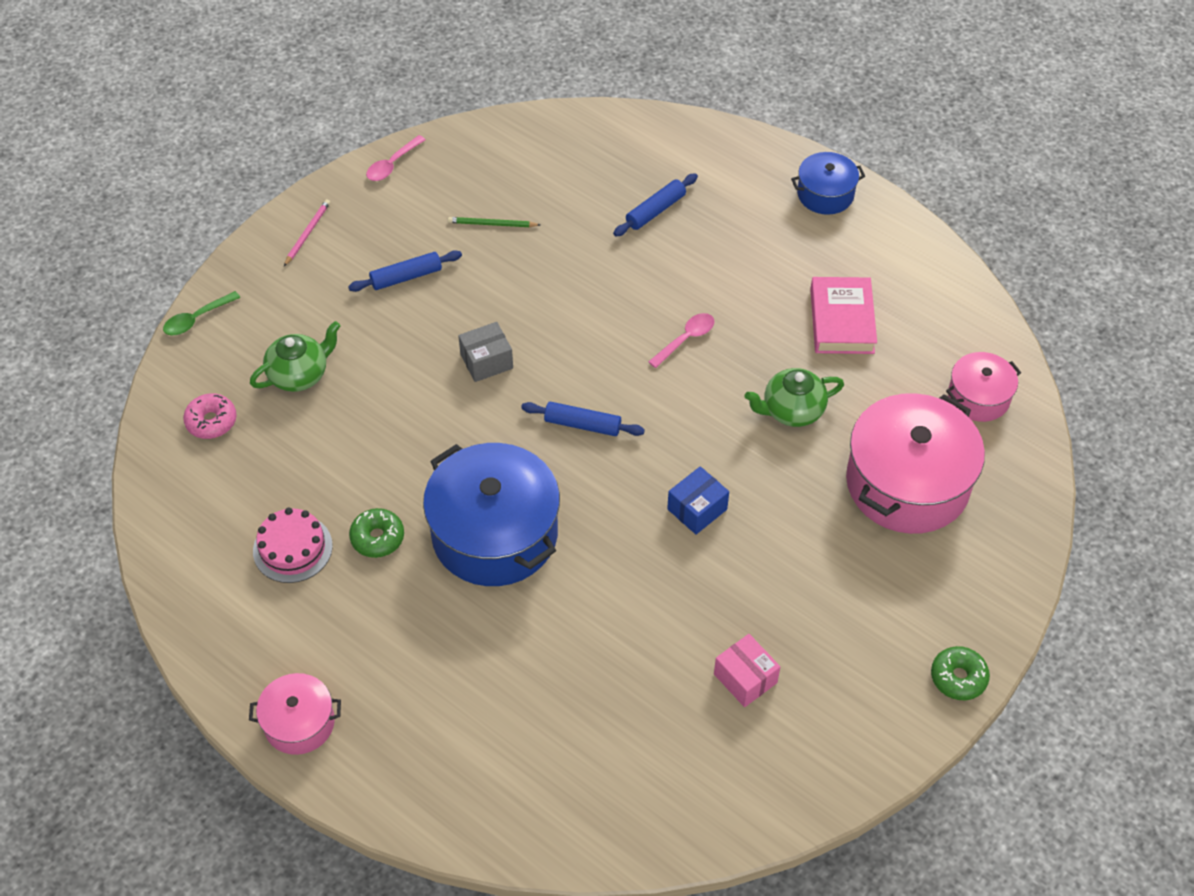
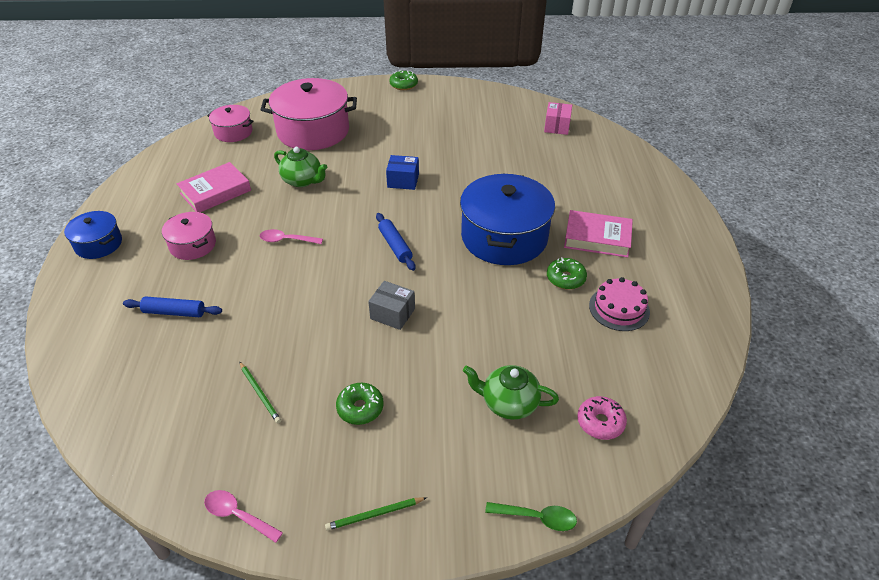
camera: 130 degrees left, 10 degrees down
pink pot [249,673,341,755] -> pink pot moved to [162,212,216,260]
pink pencil [284,199,330,266] -> green pencil [325,497,427,531]
blue rolling pin [348,250,462,292] -> green donut [336,383,384,425]
pink spoon [366,135,426,181] -> pink spoon turned 150 degrees counterclockwise [204,490,283,543]
pink box [714,634,780,707] -> pink box moved to [544,102,572,135]
none -> pink book [564,210,633,258]

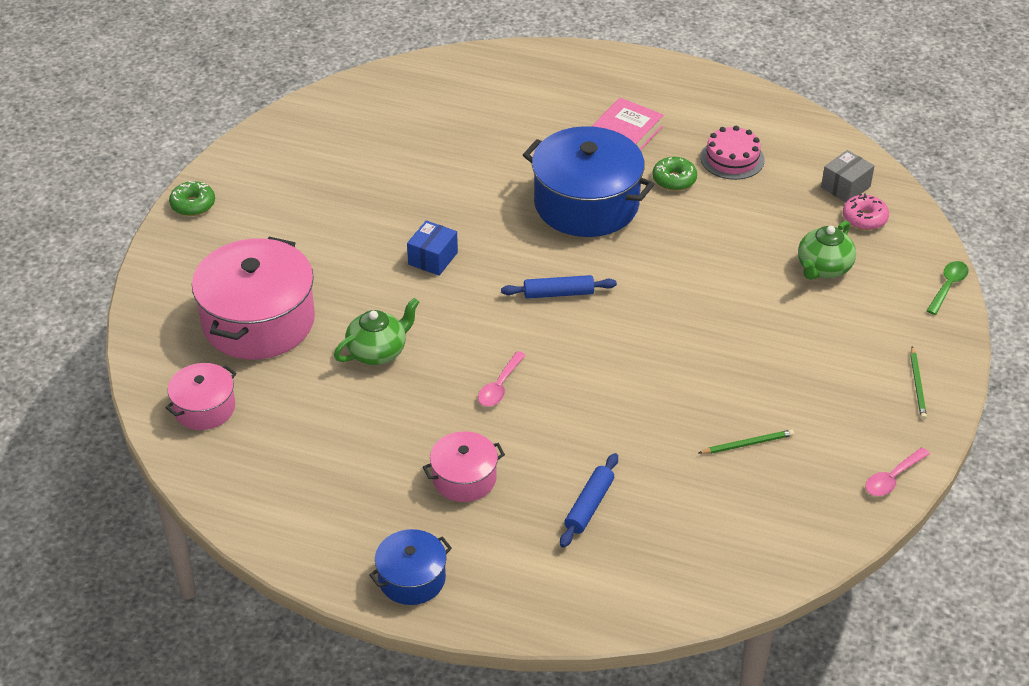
camera: 70 degrees left, 0 degrees up
pink book [177,162,251,212] -> none
green donut [336,383,384,425] -> none
grey box [368,281,415,330] -> grey box moved to [821,150,875,202]
pink box [544,102,572,135] -> none

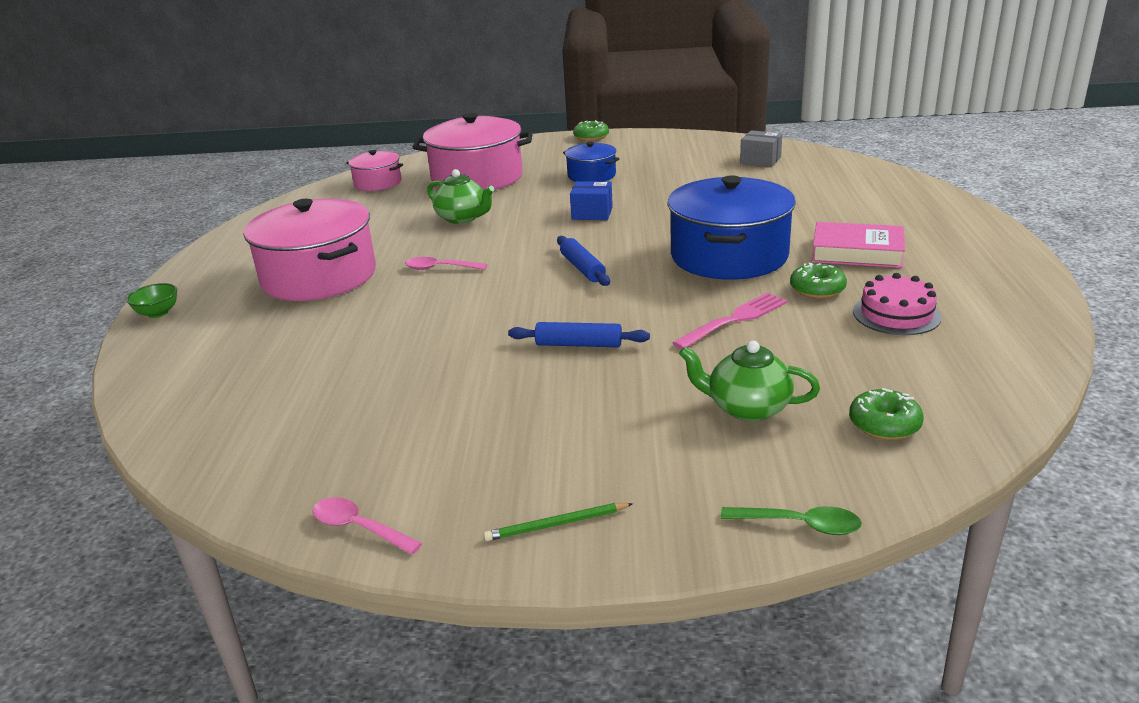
camera: 75 degrees right, 15 degrees down
blue pot [369,529,452,605] -> blue pot moved to [563,142,619,182]
pink pot [423,431,505,502] -> pink pot [244,199,376,301], size x1.92
blue rolling pin [560,453,618,548] -> blue rolling pin moved to [508,322,650,347]
green pencil [699,430,794,454] -> none
grey box [821,150,875,202] -> grey box moved to [740,130,782,167]
pink donut [843,193,889,230] -> green donut [849,388,924,440]
none -> green bowl [126,283,177,318]
none -> pink fork [673,292,788,349]

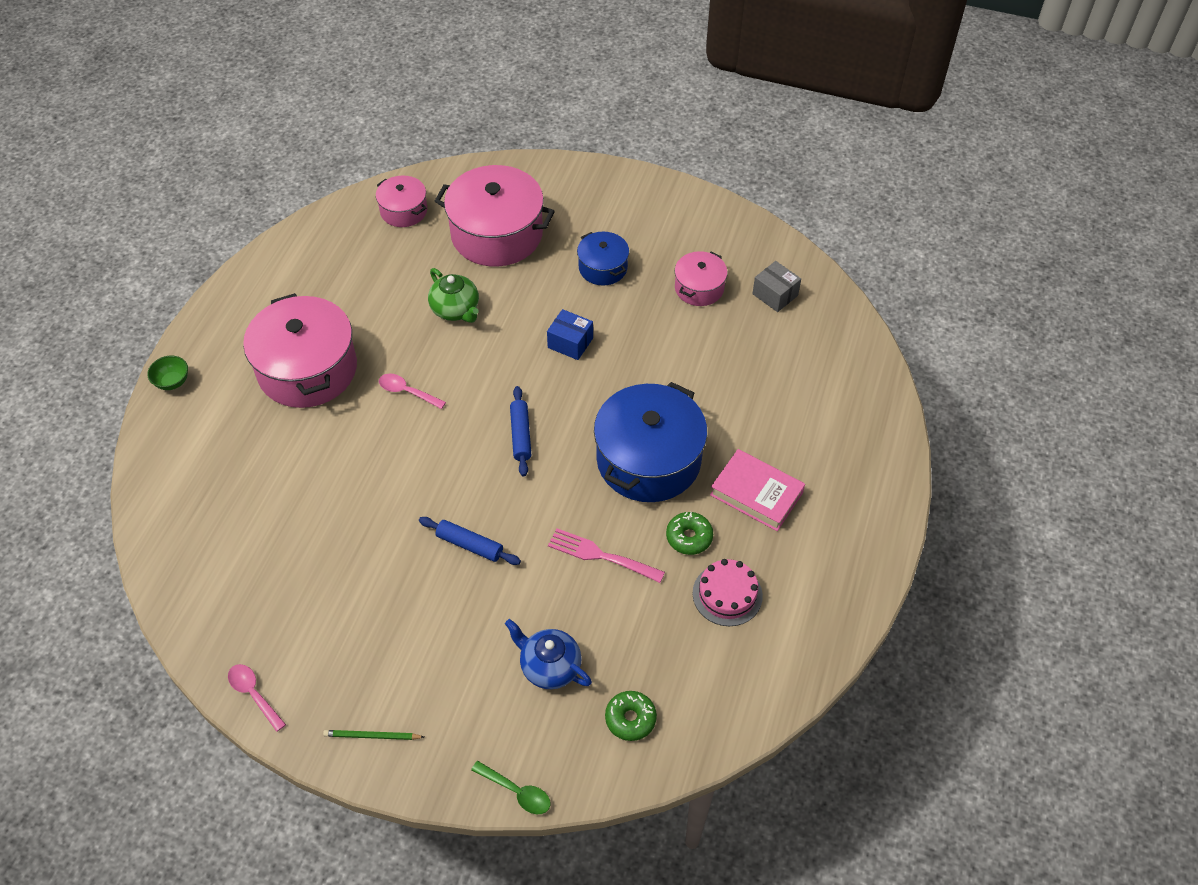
camera: 15 degrees right, 25 degrees up
green donut [573,120,609,141] -> none
pink fork [673,292,788,349] -> pink fork turned 135 degrees counterclockwise [548,528,665,583]
green teapot [679,341,820,422] -> blue teapot [505,619,592,689]
none -> pink pot [675,251,727,306]

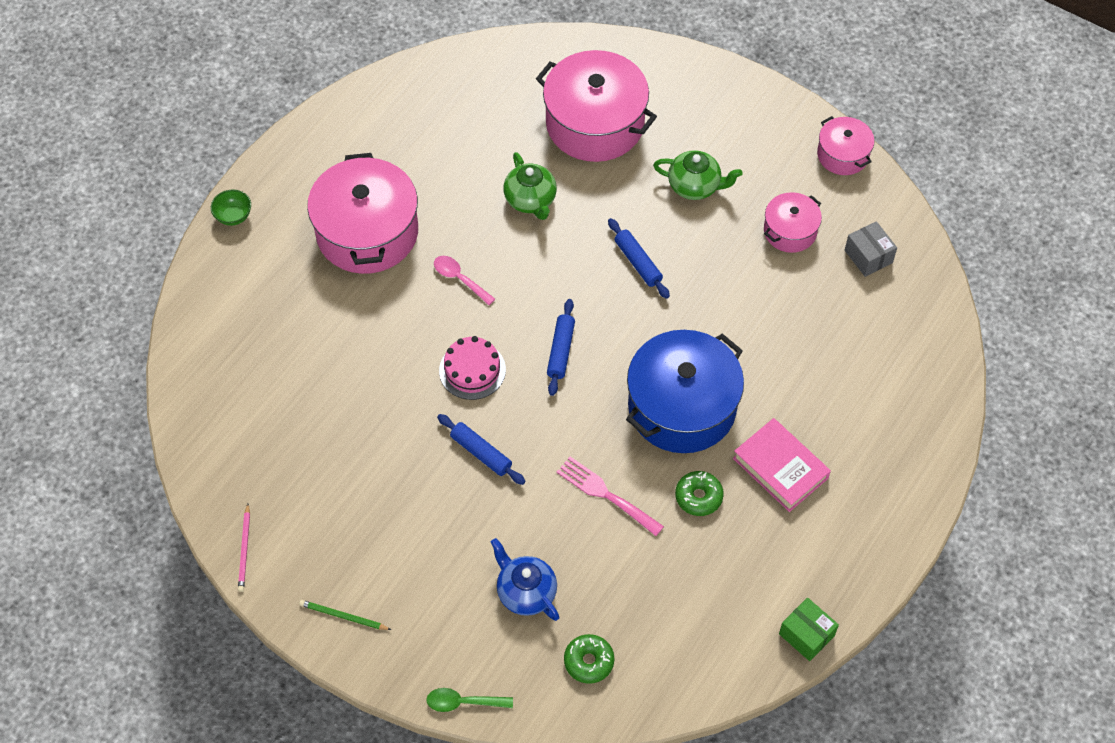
camera: 15 degrees right, 5 degrees up
pink spoon [228,664,286,732] -> pink pencil [238,504,250,592]
pink pot [376,176,427,227] -> pink pot moved to [817,116,874,175]
green spoon [471,761,550,814] -> green spoon turned 135 degrees clockwise [426,688,513,712]
blue box [547,309,593,360] -> blue rolling pin [608,218,670,299]
blue pot [577,232,629,286] -> green teapot [653,150,743,200]
pink cake [693,559,763,626] -> pink cake moved to [439,336,506,400]
none -> green box [779,597,839,661]

